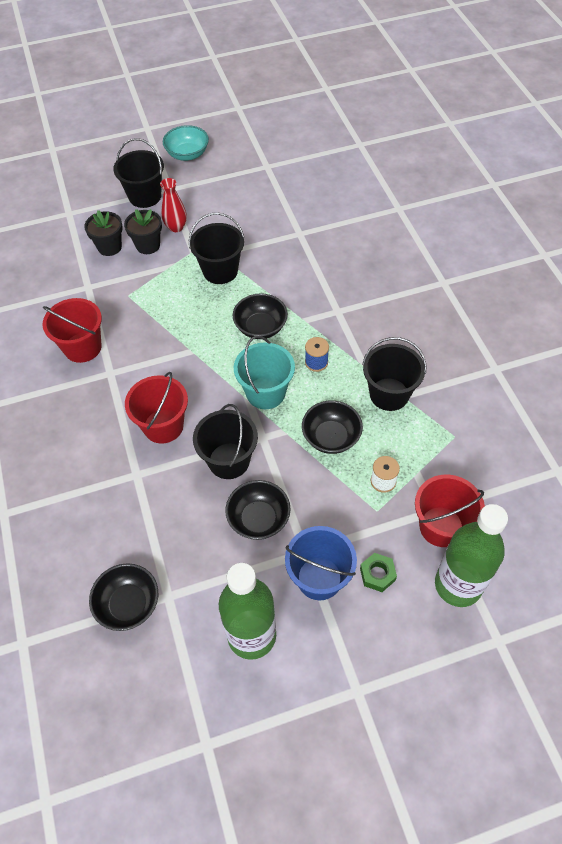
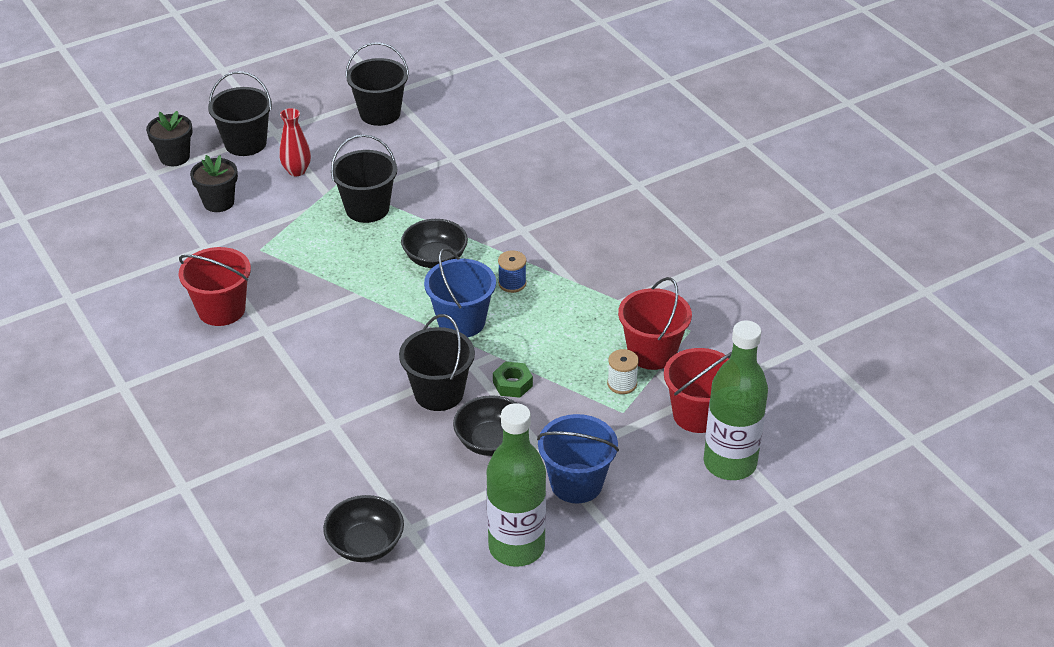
camera: 15 degrees left, 15 degrees down
black flower pot [124,209,162,254] -> black flower pot moved to [146,111,192,166]
red bucket [125,372,188,444] -> red bucket moved to [618,277,692,370]
turquoise bowl [163,125,209,161] -> none
turquoise bucket [234,336,295,409] -> blue bucket [424,248,496,337]
black bowl [302,400,363,454] -> none
green nut [360,553,397,592] -> green nut moved to [493,362,533,398]
black bucket [362,337,427,411] -> black bucket moved to [345,42,409,126]

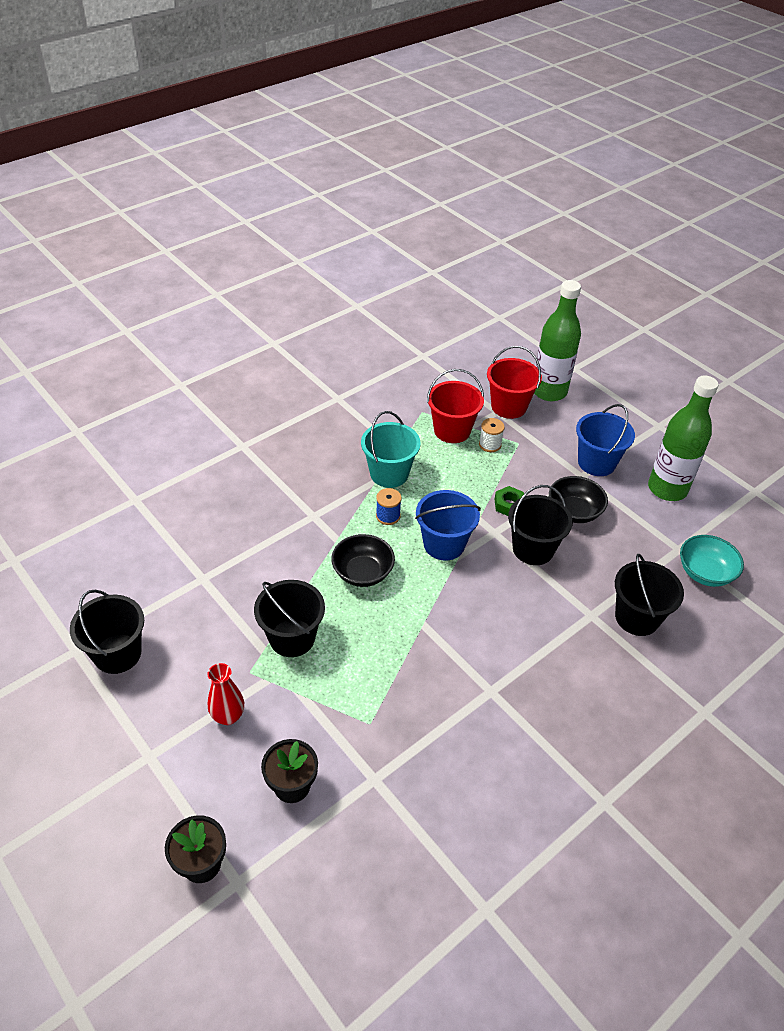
camera: 100 degrees left, 5 degrees up
red bucket [179,247,251,326] -> none
black bucket [208,71,272,156] -> black bucket moved to [615,554,684,636]
black bowl [323,495,404,562] -> turquoise bowl [680,535,744,587]
none -> turquoise bucket [361,411,421,488]

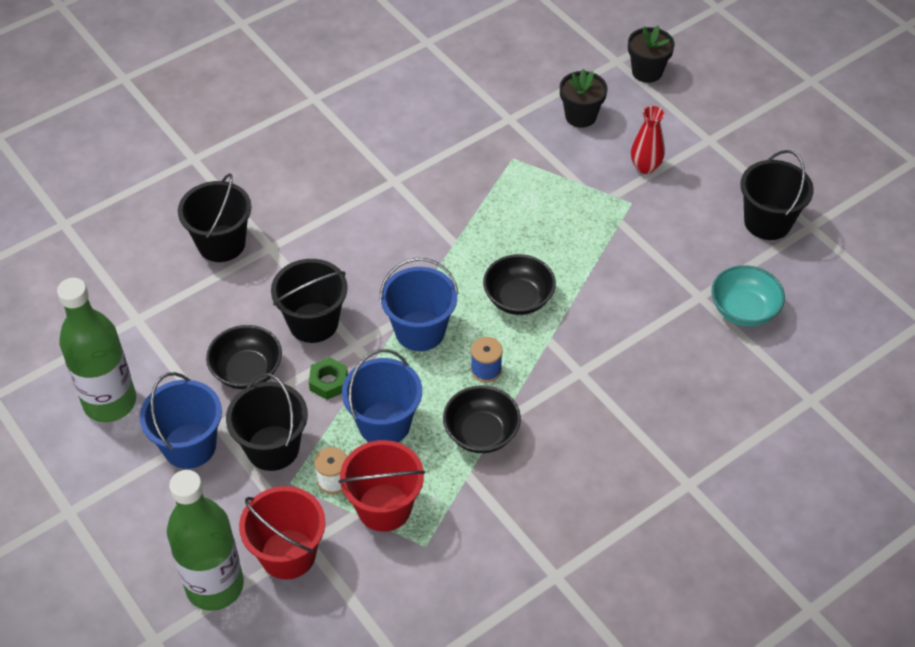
camera: 175 degrees left, 5 degrees up
black bucket [254,580,325,657] -> black bucket moved to [226,373,308,471]
turquoise bucket [361,411,421,488] -> black bowl [443,385,521,453]
turquoise bowl [680,535,744,587] -> turquoise bowl moved to [711,265,785,327]
none -> blue bucket [342,349,422,442]

